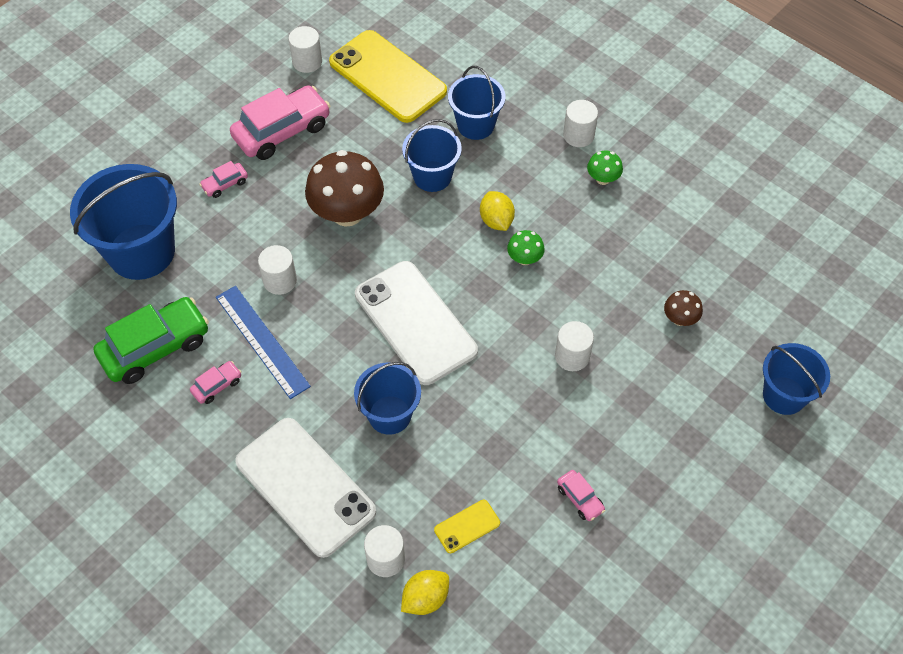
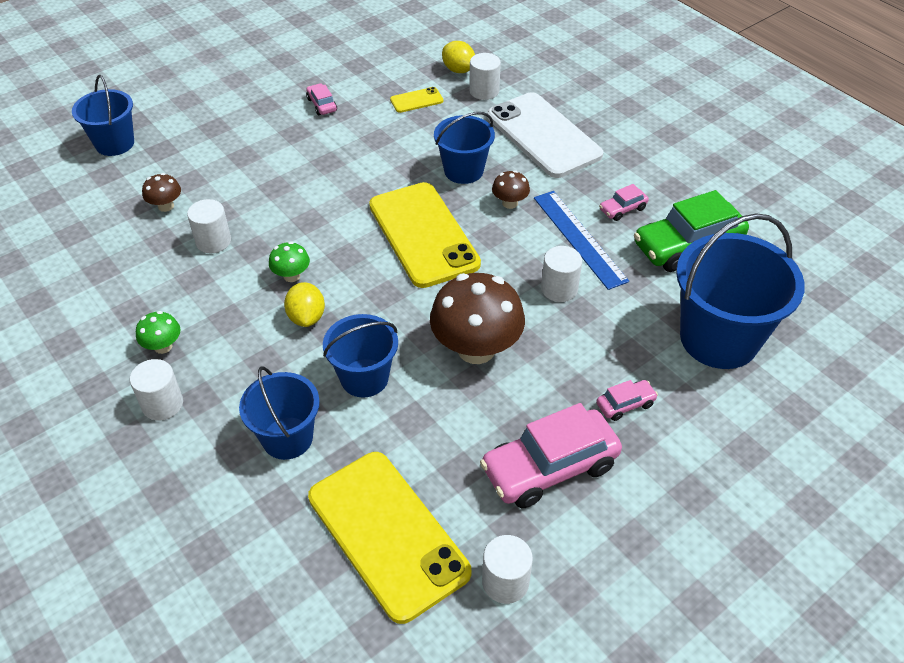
camera: 170 degrees left, 10 degrees down
white phone [355,261,478,385] -> yellow phone [369,182,481,288]
yellow lemon [401,570,449,615] -> yellow lemon turned 75 degrees clockwise [442,41,475,73]
white cylinder [555,321,594,371] -> white cylinder moved to [187,199,231,253]
none -> brown mushroom [492,170,530,209]

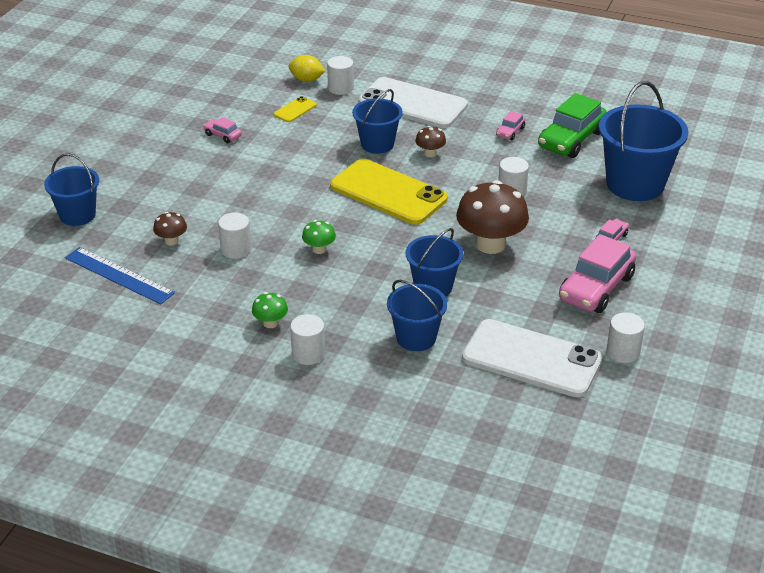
camera: 30 degrees left, 10 degrees down
yellow lemon [284,282,325,327] -> none
yellow phone [308,452,471,624] -> white phone [462,319,602,397]
blue ruler [534,191,629,290] -> blue ruler moved to [65,247,175,304]

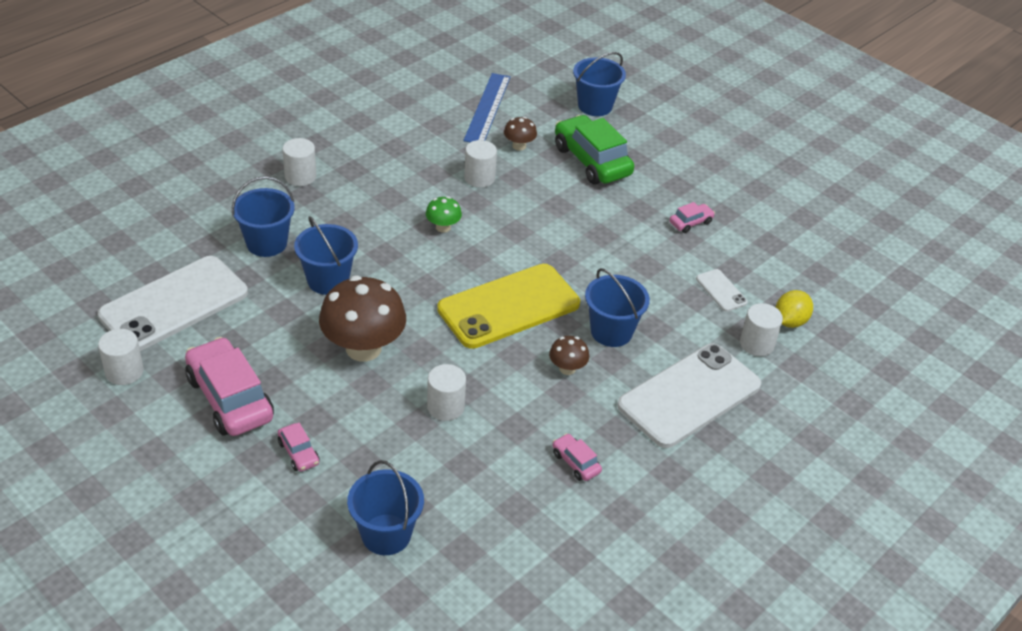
camera: 110 degrees right, 5 degrees up
blue ruler [65,247,175,304] -> blue ruler turned 45 degrees counterclockwise [463,73,510,142]
green mushroom [252,292,288,328] -> none
yellow phone [274,96,317,122] -> white phone [696,269,748,312]
green car [538,93,607,158] -> green car moved to [555,115,634,185]
blue bucket [599,81,688,201] -> blue bucket [347,460,424,555], size x0.60

